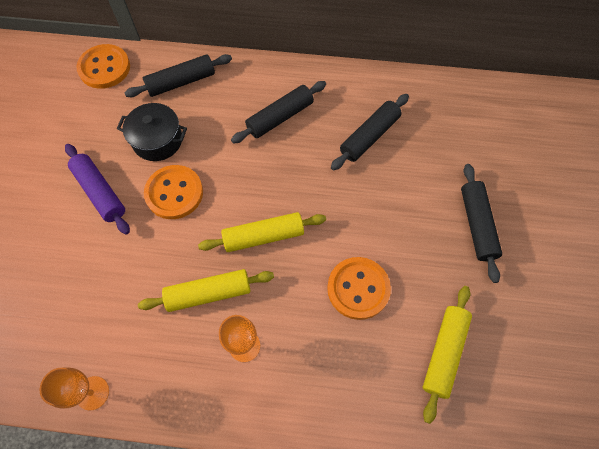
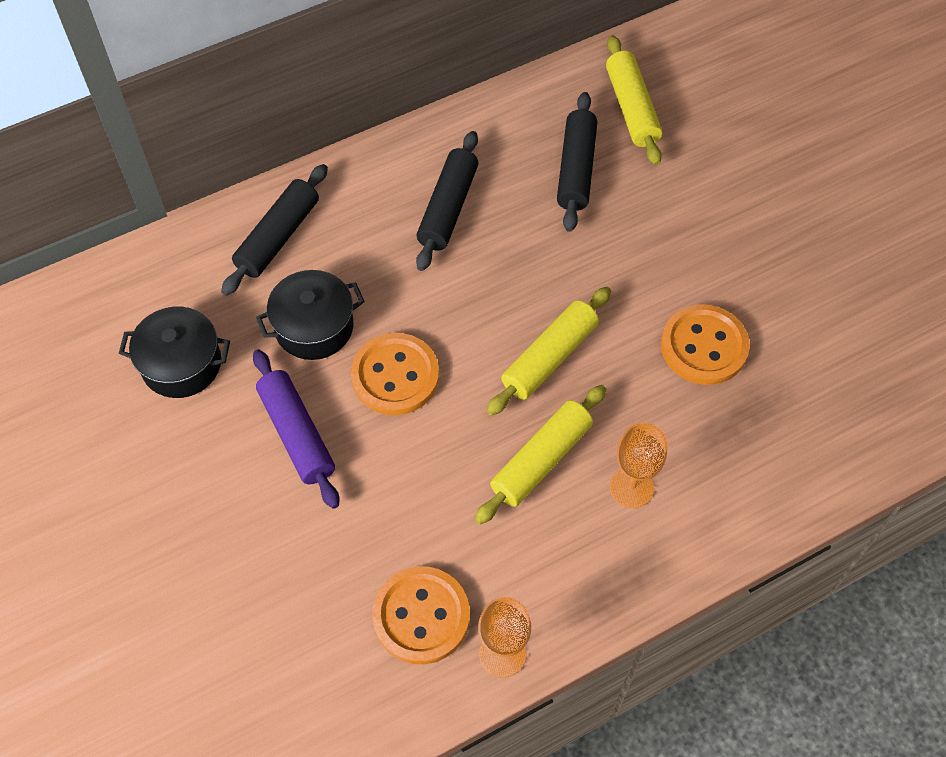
camera: 35 degrees left, 5 degrees down
purple rolling pin [65,144,130,235] -> purple rolling pin turned 45 degrees clockwise [253,349,339,509]
orange button [76,44,130,89] -> orange button moved to [372,566,470,664]
yellow rolling pin [423,286,472,424] -> yellow rolling pin moved to [606,35,662,165]
black rolling pin [461,164,502,283] -> none
none -> black pot [119,307,230,398]

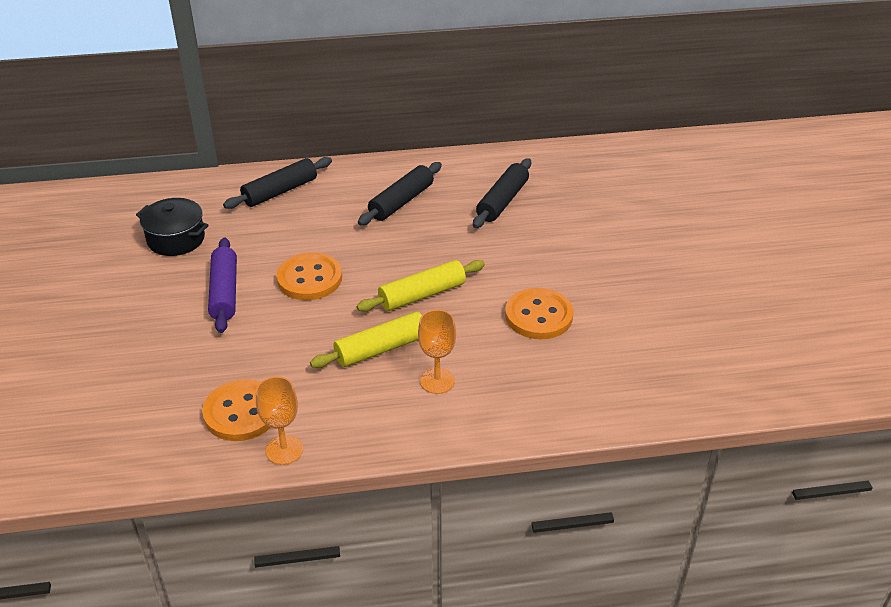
camera: 20 degrees right, 20 degrees down
black pot [256,270,365,360] -> none
yellow rolling pin [606,35,662,165] -> none

